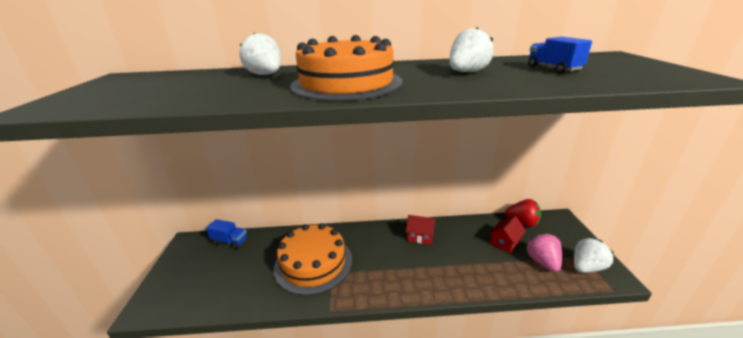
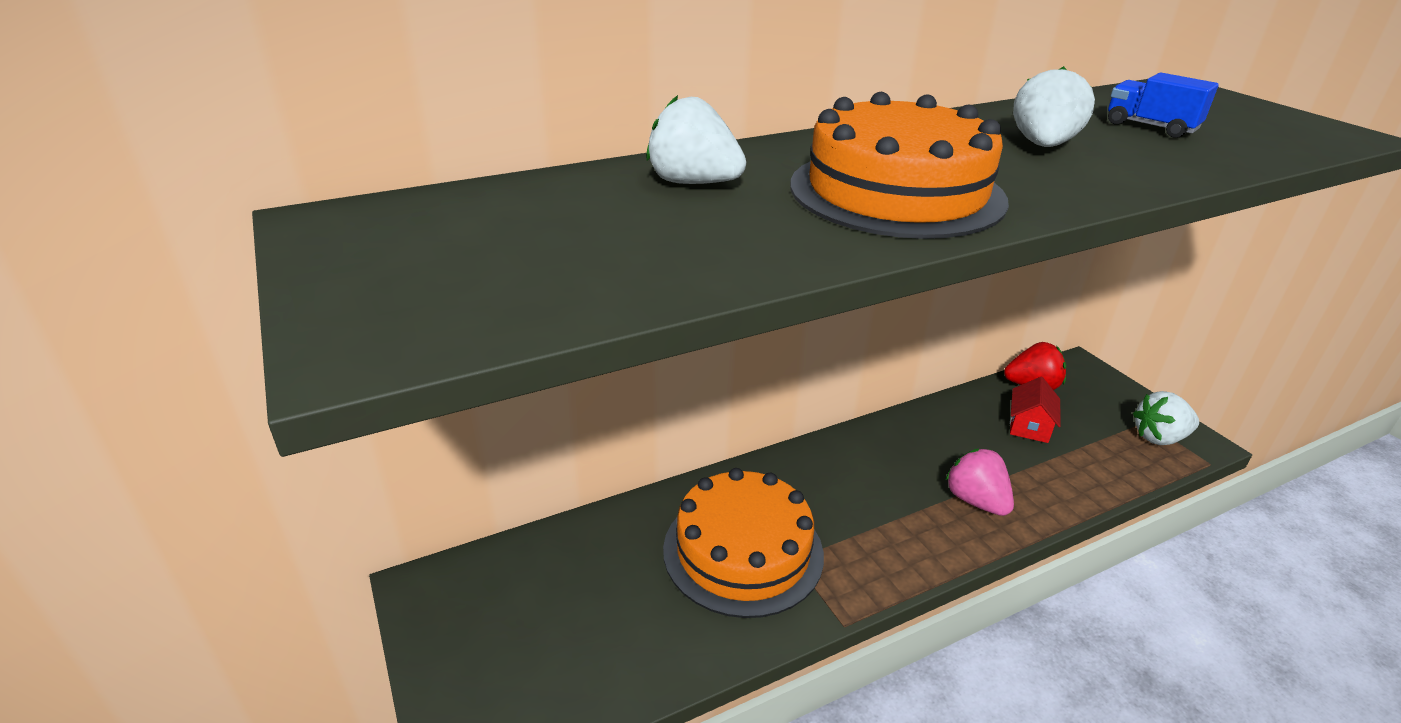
camera: 25 degrees left, 5 degrees up
blue truck [206,219,247,249] -> none
red house [406,215,436,245] -> none
pink strawberry [526,233,562,272] -> pink strawberry moved to [946,449,1014,516]
white strawberry [574,237,614,273] -> white strawberry turned 135 degrees counterclockwise [1133,391,1199,445]

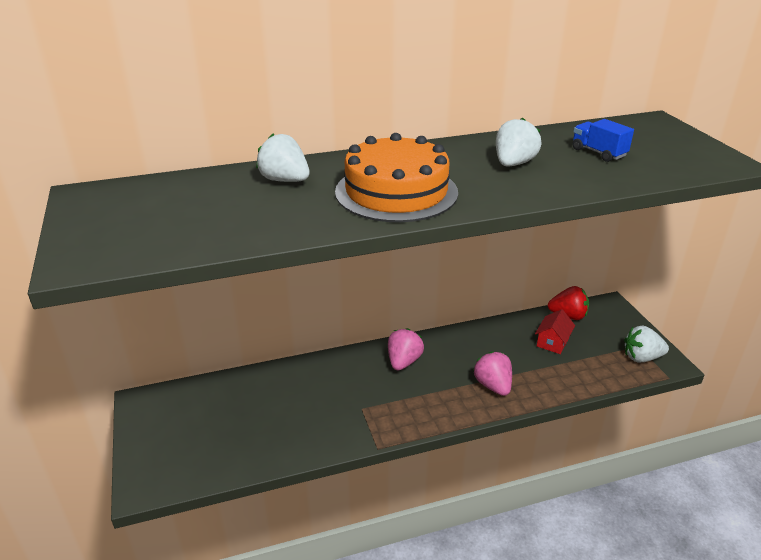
camera: 10 degrees right, 0 degrees up
orange cake [663,468,824,618] -> none
none -> pink strawberry [388,328,424,370]

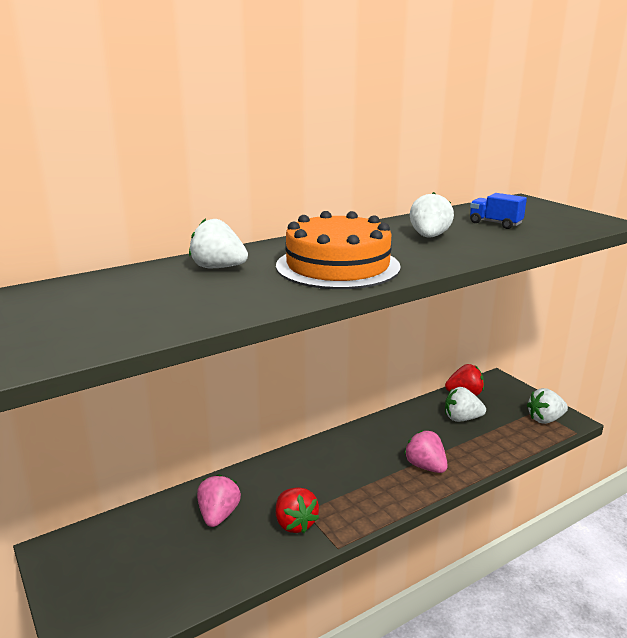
camera: 15 degrees left, 10 degrees down
pink strawberry [388,328,424,370] -> pink strawberry moved to [197,474,241,527]
red house [535,309,575,354] -> white strawberry [445,387,486,422]
none -> red strawberry [276,487,319,533]

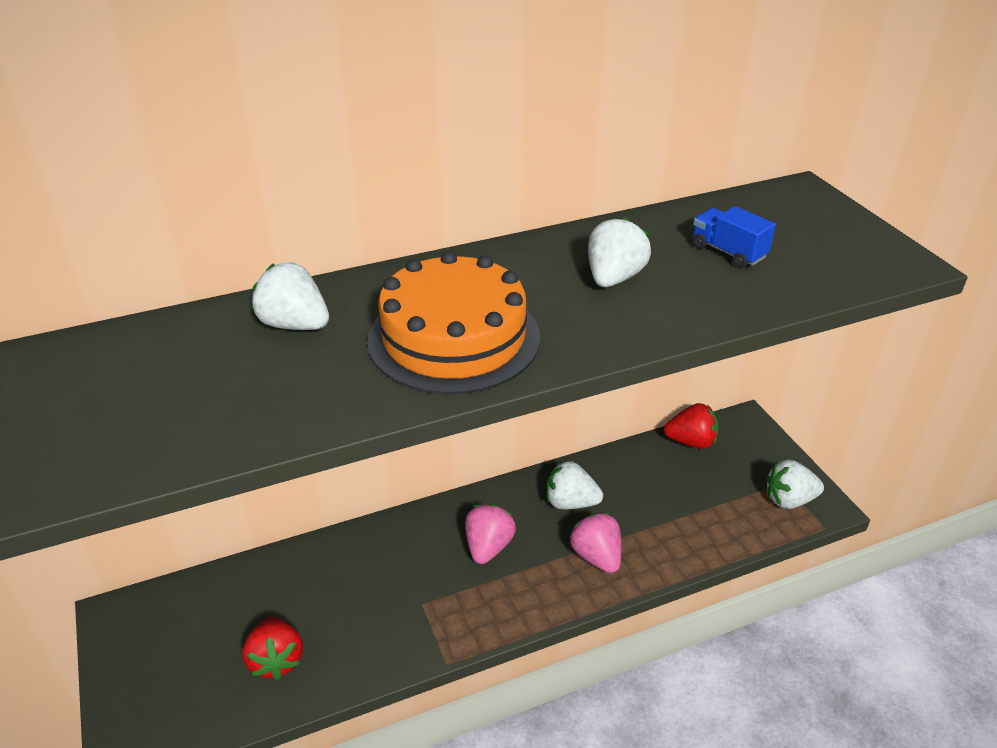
camera: 10 degrees right, 15 degrees up
pink strawberry [197,474,241,527] -> pink strawberry moved to [465,504,516,564]
red strawberry [276,487,319,533] -> red strawberry moved to [243,616,303,680]
white strawberry [445,387,486,422] -> white strawberry moved to [547,460,603,510]

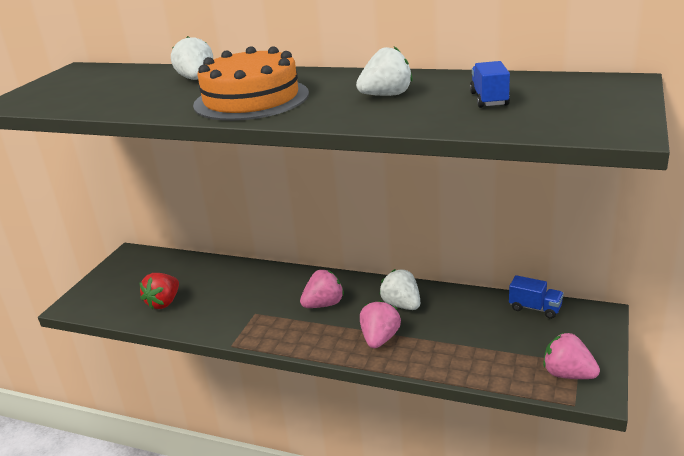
camera: 45 degrees right, 10 degrees down
red strawberry [664,403,719,449] -> blue truck [509,275,564,319]
white strawberry [766,460,824,509] -> pink strawberry [543,333,600,379]

